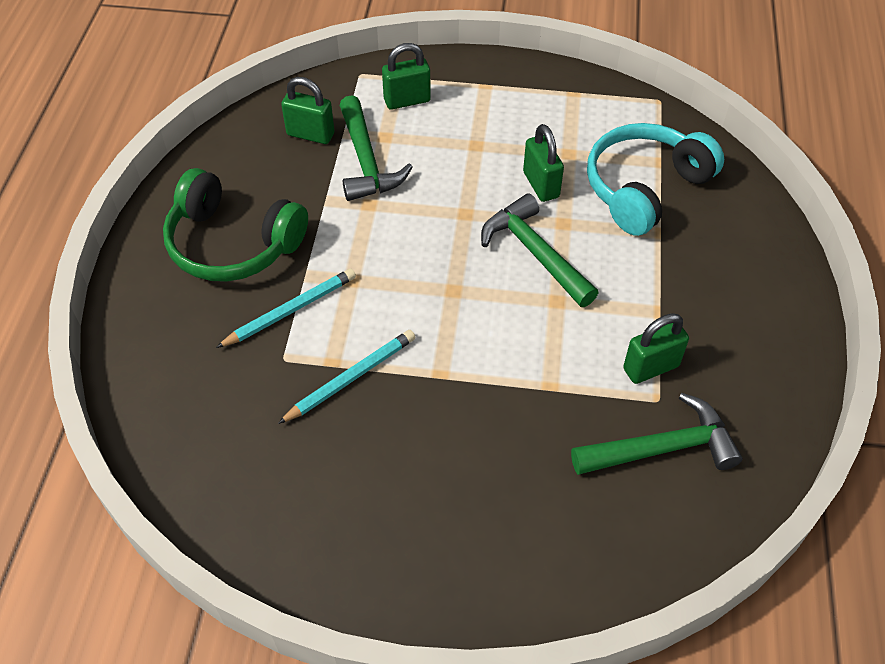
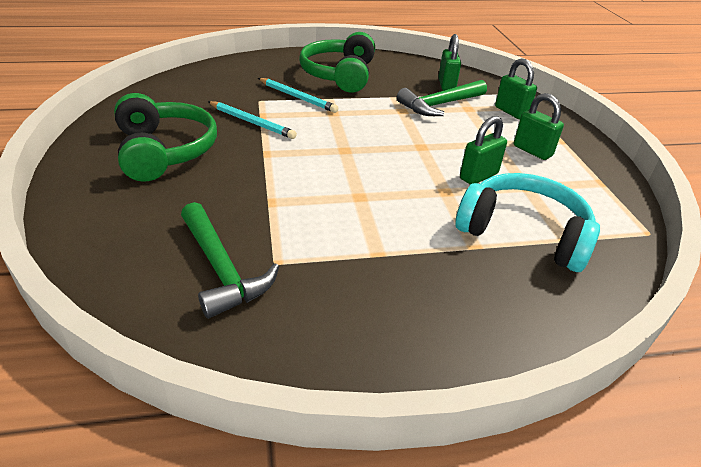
camera: 70 degrees right, 15 degrees down
green hammer [481,193,599,307] -> none
green padlock [623,313,689,384] -> green padlock moved to [514,93,564,160]
none -> green headphones [114,93,217,182]

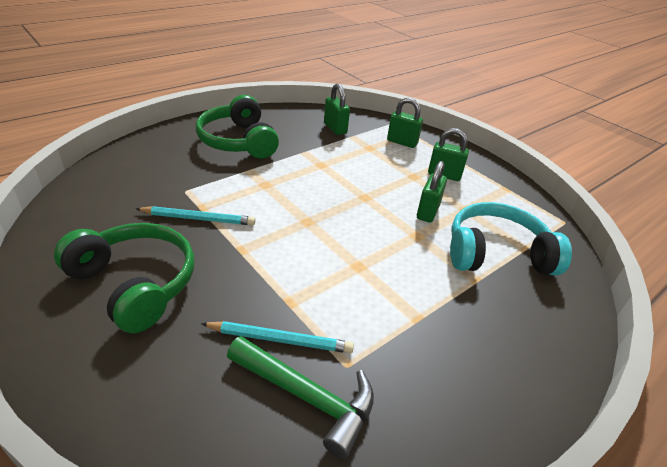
camera: 30 degrees left, 0 degrees up
turquoise pencil [258,78,338,113] -> turquoise pencil moved to [201,321,354,353]
green hammer [397,80,487,116] -> none

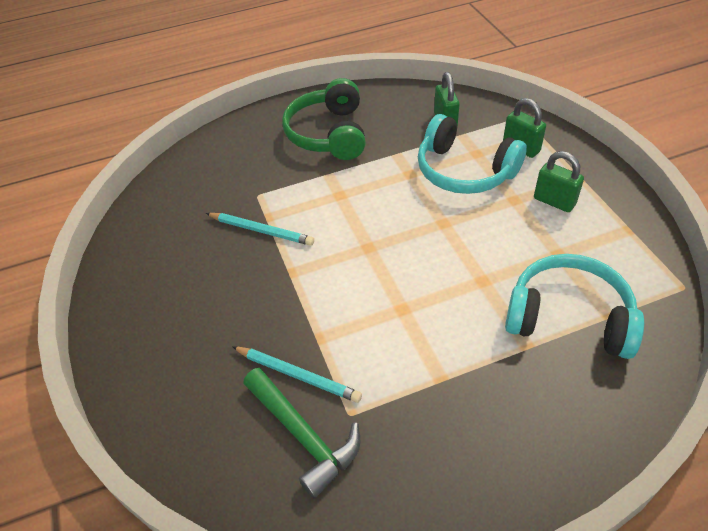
camera: 25 degrees right, 10 degrees up
green headphones [54,223,194,333] -> none
green padlock [417,161,447,223] -> none
none -> turquoise headphones [418,114,527,194]

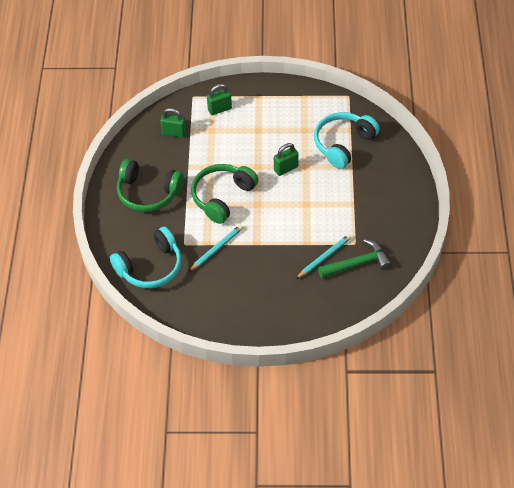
camera: 70 degrees left, 5 degrees up
turquoise headphones [418,114,527,194] -> turquoise headphones moved to [110,227,182,288]
green padlock [534,151,584,212] -> green padlock moved to [274,143,299,176]
none -> green headphones [191,164,259,224]

